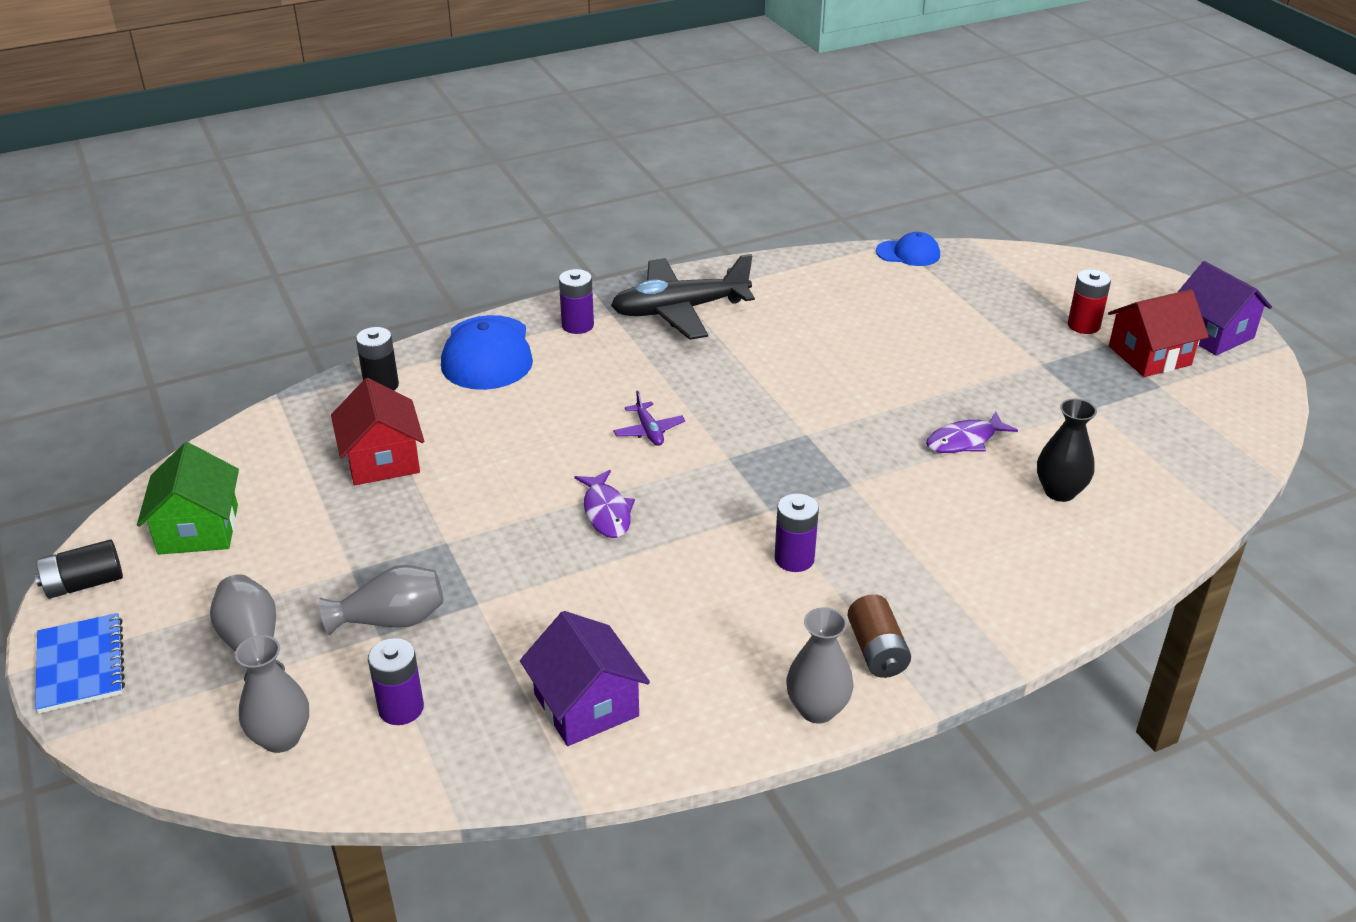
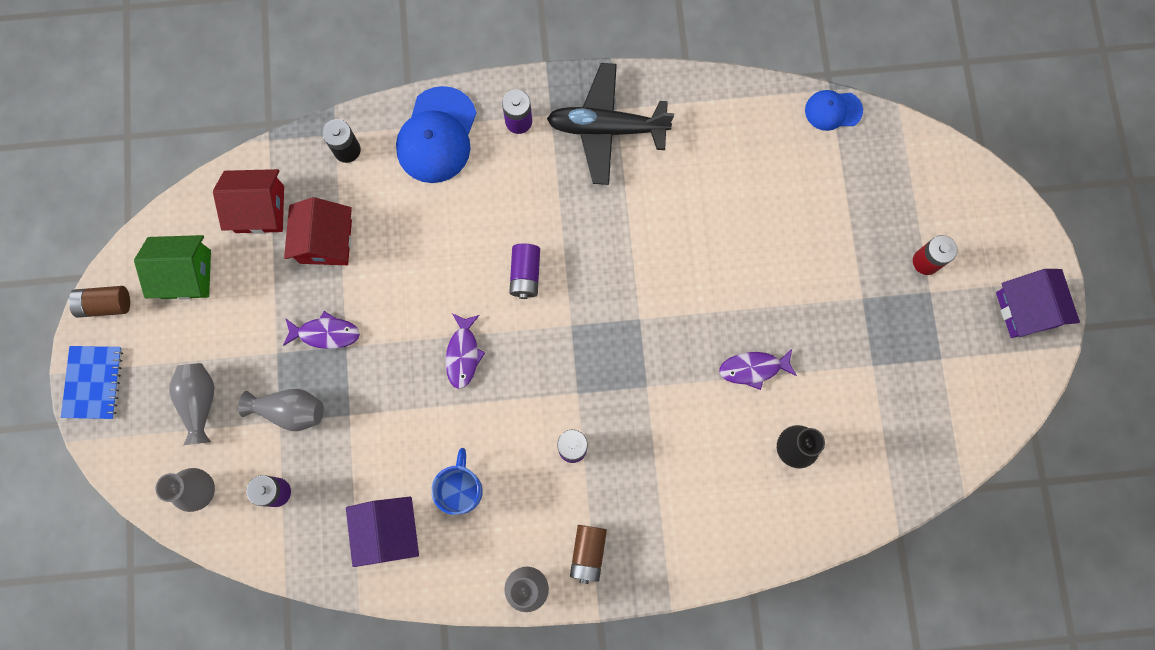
camera: 20 degrees right, 40 degrees up
black battery [35,540,123,599] -> brown battery [69,286,130,318]
green house [137,442,239,555] -> green house turned 75 degrees clockwise [134,235,211,300]
purple plane [613,391,685,446] -> purple battery [509,244,540,299]
blue cap [876,232,940,266] -> blue cap turned 150 degrees clockwise [805,90,863,131]
red house [1108,289,1209,377] -> red house moved to [213,169,284,234]
none -> purple fish [283,311,360,349]
none -> blue mug [431,448,483,515]

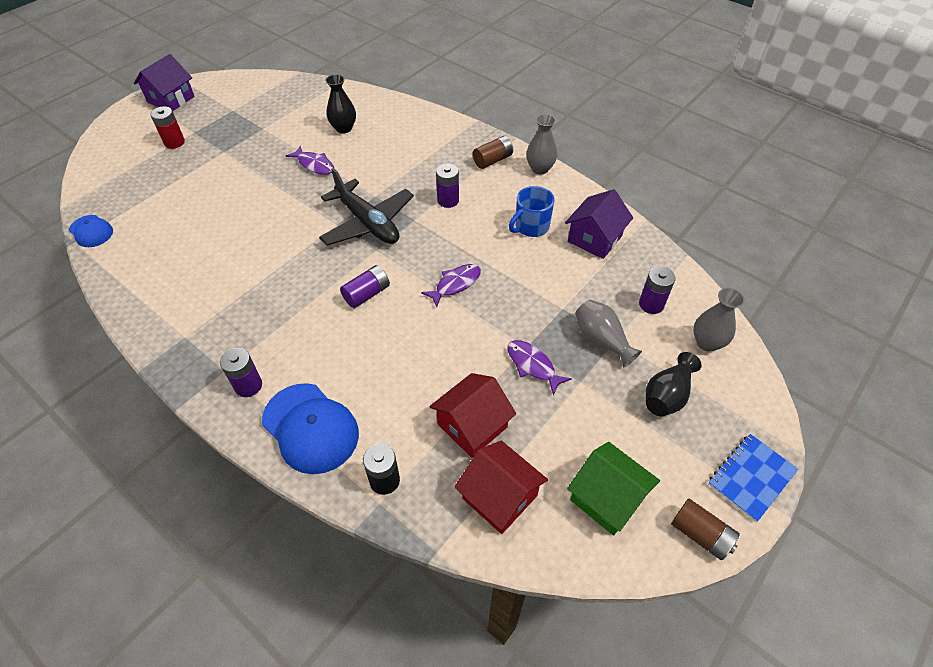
camera: 135 degrees left, 25 degrees down
grey vase [169,363,214,445] -> black vase [645,352,702,416]
blue cap [396,86,477,183] -> blue cap turned 75 degrees clockwise [262,383,359,474]
black plane [547,63,674,185] -> black plane moved to [319,168,414,245]

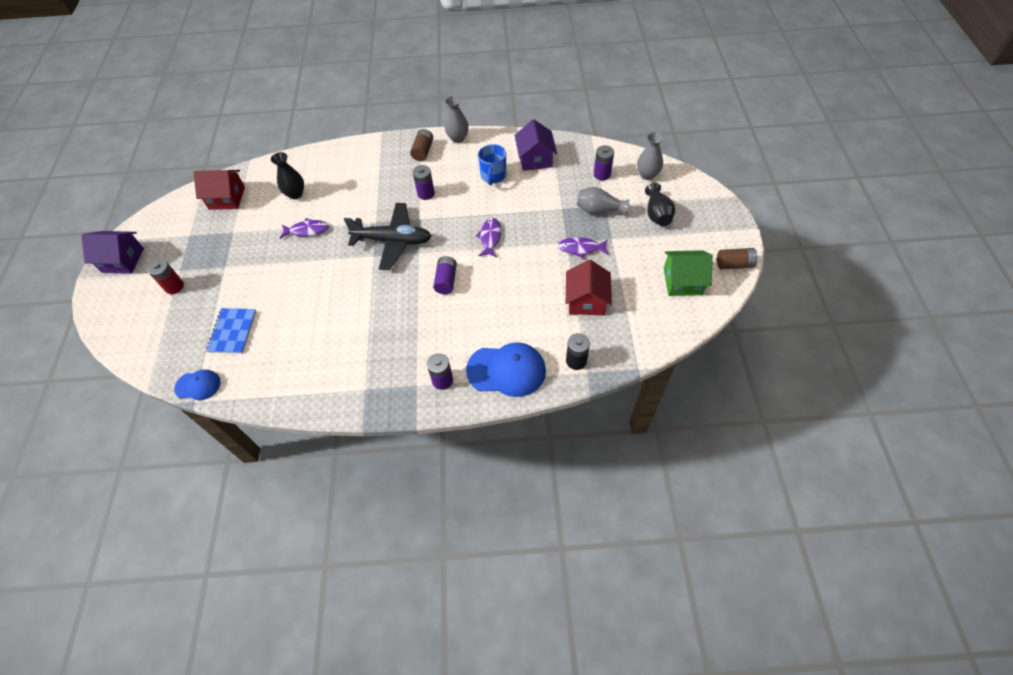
camera: 40 degrees left, 5 degrees up
purple house [134,54,195,111] -> purple house turned 75 degrees counterclockwise [81,231,144,274]
red house [454,441,548,534] -> red house moved to [193,170,245,210]
blue notebook [708,434,798,522] -> blue notebook moved to [206,308,257,354]

